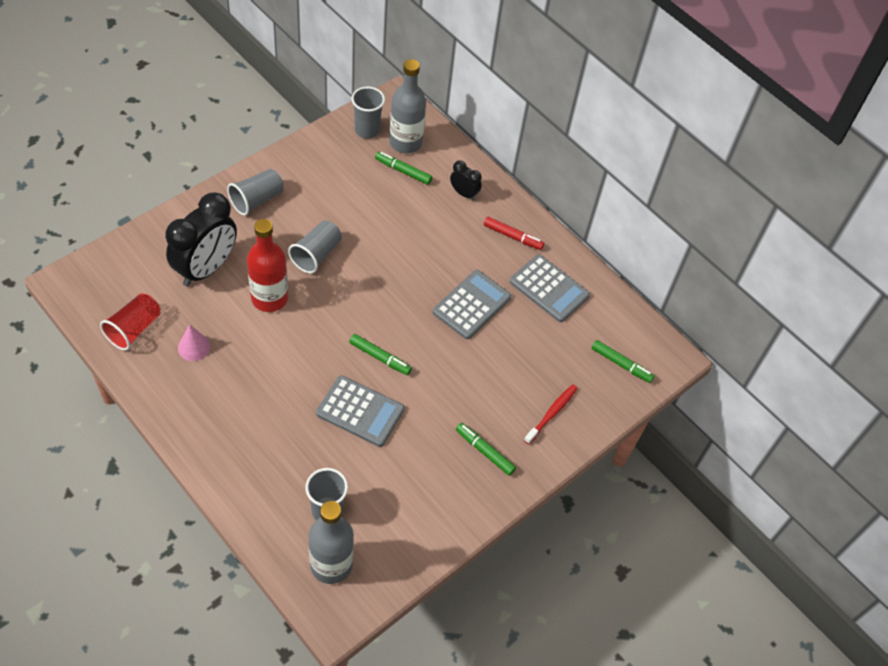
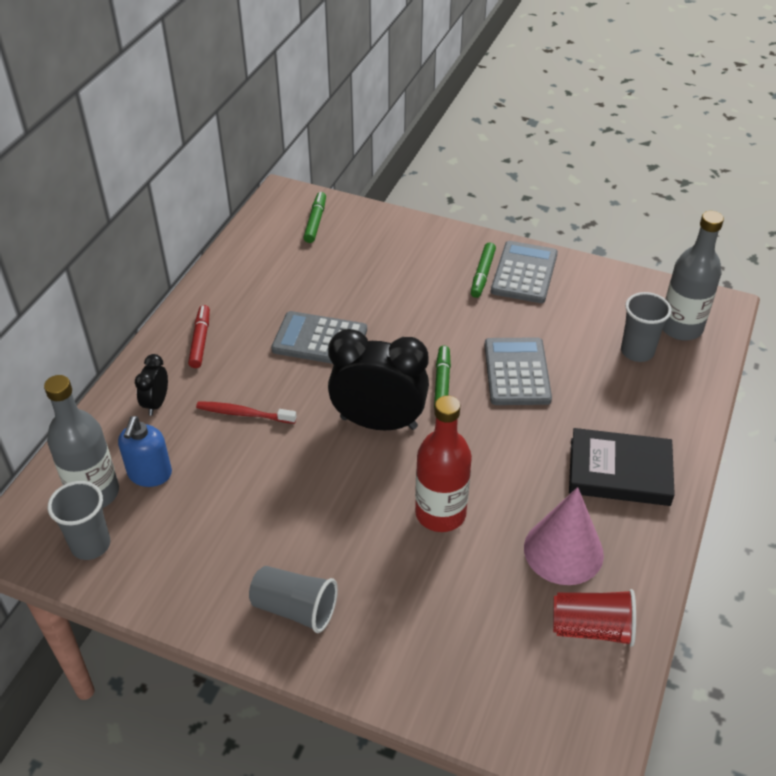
camera: 110 degrees left, 10 degrees down
black clock [165,192,237,287] -> black clock moved to [328,329,429,430]
pink cone [178,324,210,361] -> pink cone [524,487,604,585], size x1.79
grey cup [288,220,342,273] -> none
green marker [375,152,432,185] -> blue soap dispenser [118,416,172,487]
grey calculator [510,254,590,322] -> grey calculator moved to [491,241,558,303]
red toothbrush [524,384,578,444] -> red toothbrush moved to [196,401,297,424]
none -> black book [569,428,675,506]

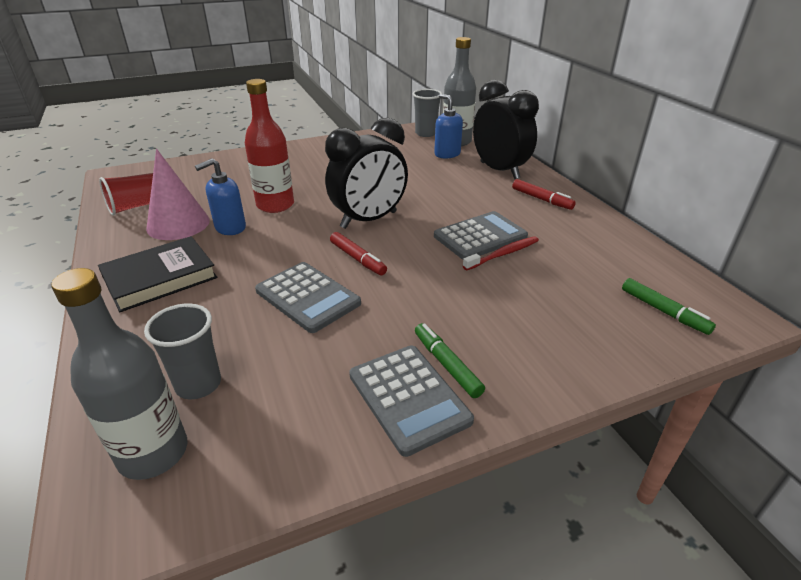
camera: 135 degrees right, 10 degrees down
black clock [135,354,168,416] -> black clock [473,80,539,179], size x2.13
red toothbrush [196,401,297,424] -> red toothbrush moved to [463,236,539,270]
grey cup [249,566,338,633] -> none
green marker [434,345,451,410] -> red marker [330,232,387,275]
none -> blue soap dispenser [195,158,246,235]

